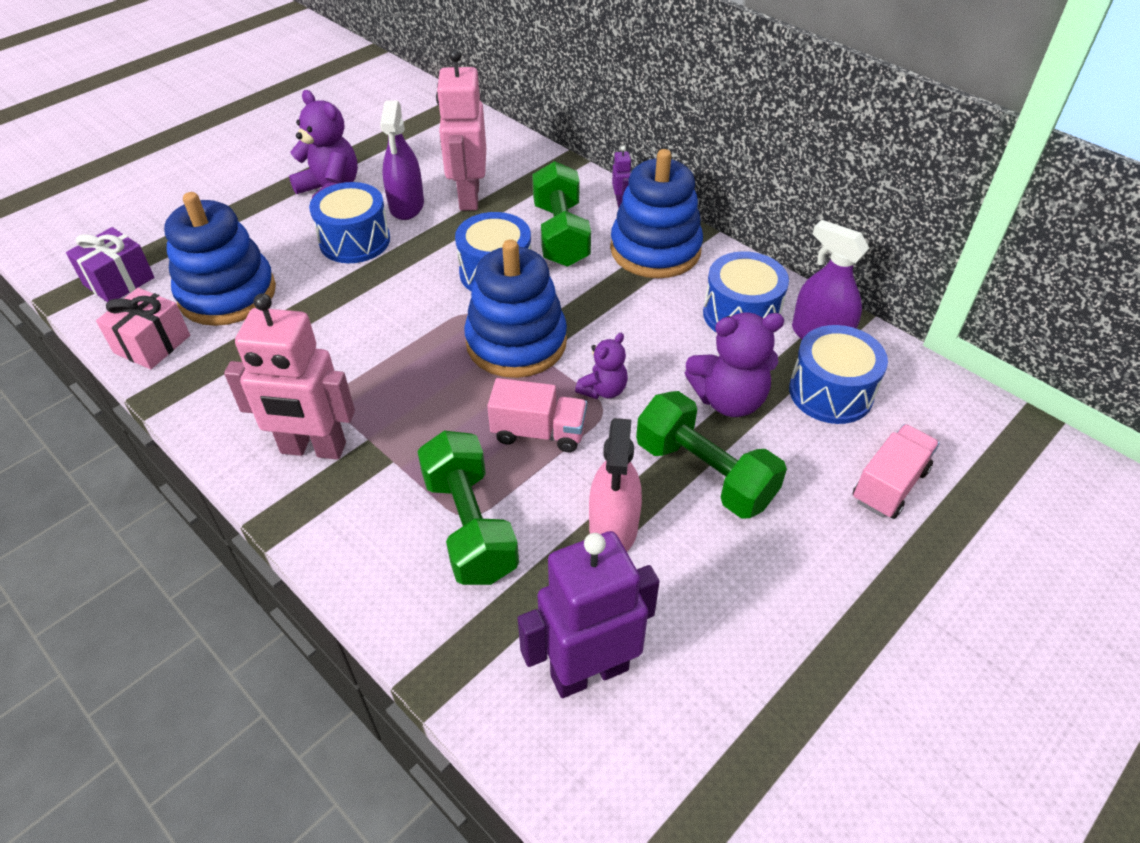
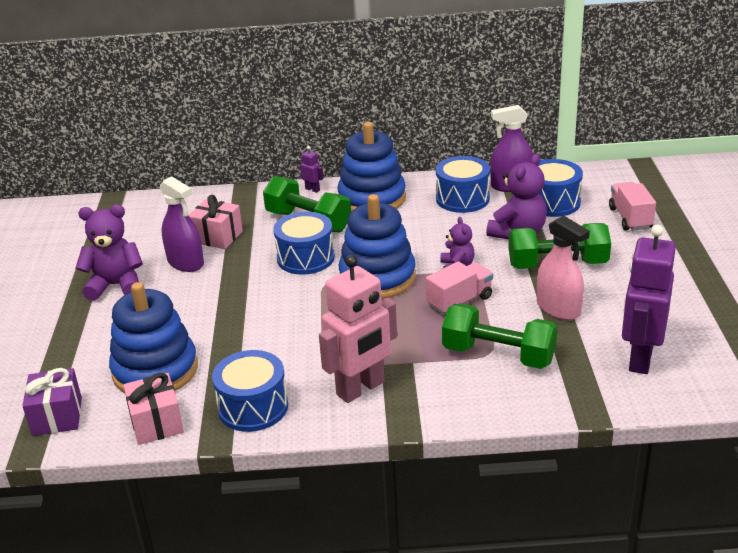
camera: 45 degrees left, 15 degrees down
blue drum [309,182,390,263] -> blue drum moved to [212,350,288,432]
pink robot [436,49,486,211] -> pink gift [188,195,243,249]

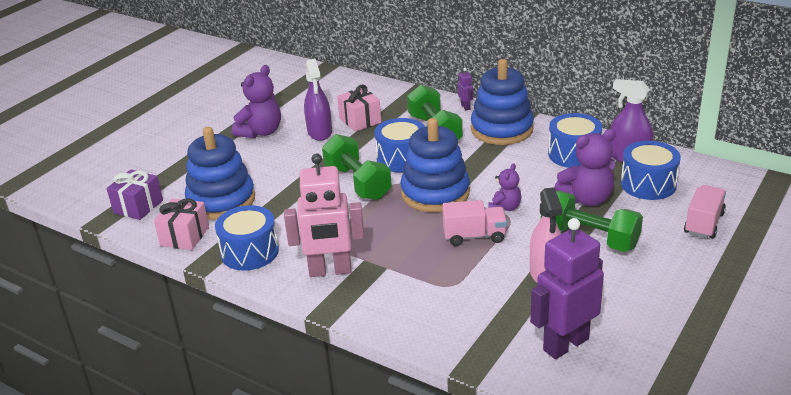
camera: 35 degrees right, 0 degrees up
purple teddy bear [76,205,143,301] -> purple teddy bear turned 90 degrees clockwise [232,65,281,138]
green dumbbell [442,303,557,369] -> green dumbbell moved to [322,134,392,200]

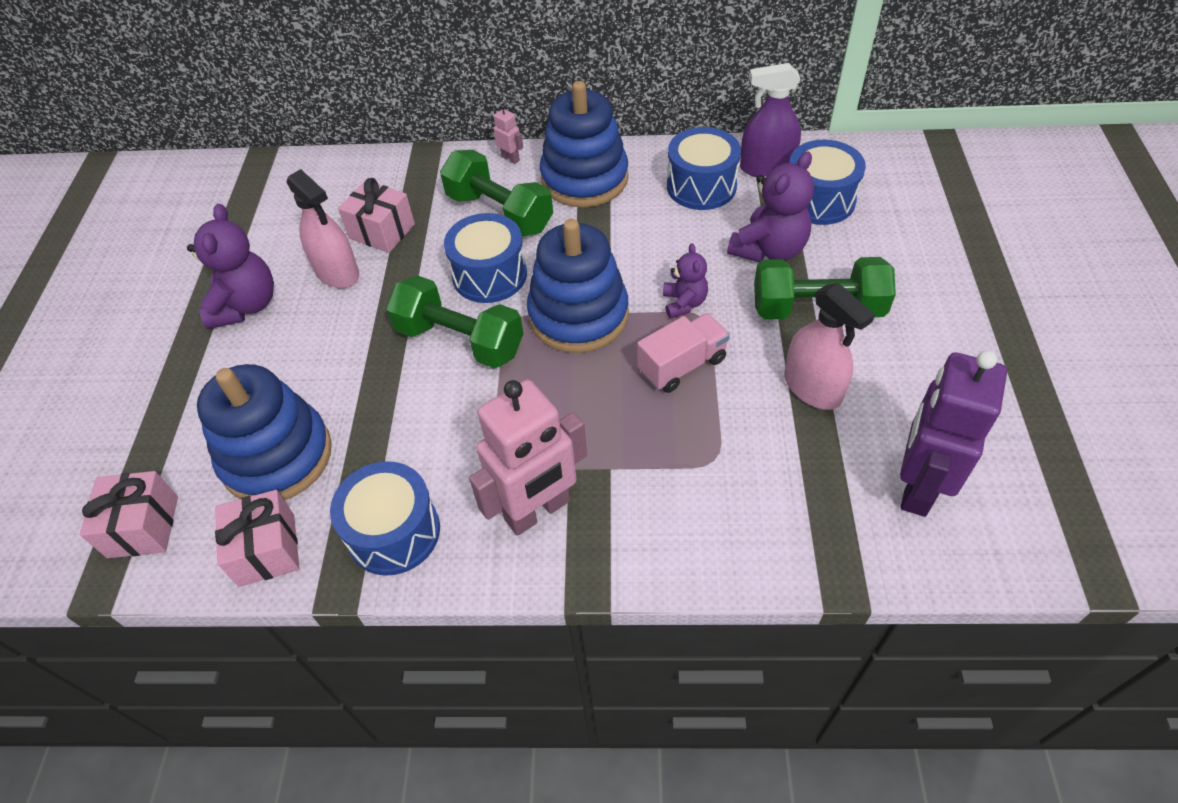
camera: 30 degrees left, 20 degrees up
purple gift [107,170,163,220] -> pink gift [80,471,178,558]
purple spray bottle [304,59,332,141] -> pink spray bottle [287,169,359,288]
purple robot [458,68,473,110] -> pink robot [493,105,523,164]
pink truck [684,185,726,239] -> none

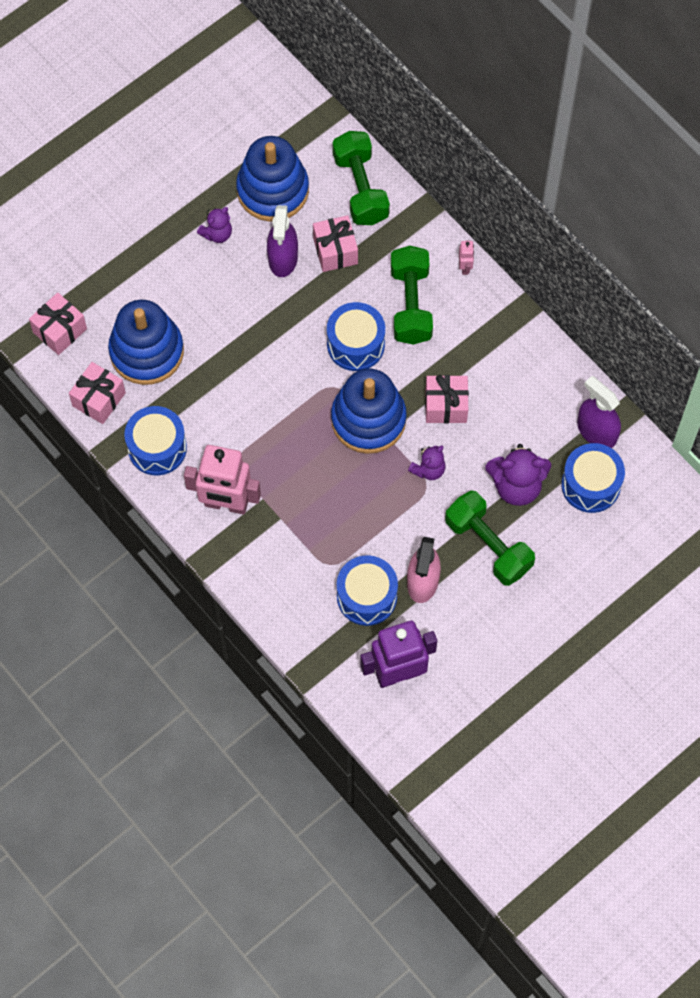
camera: 45 degrees right, 15 degrees up
purple teddy bear [187,204,274,329] -> purple teddy bear [197,207,232,243], size x0.59
pink spray bottle [287,169,359,288] -> purple spray bottle [267,205,298,277]
green dumbbell [386,275,524,368] -> green dumbbell moved to [332,131,390,225]
blue stacking toy [540,81,629,207] -> blue stacking toy moved to [236,136,309,222]
pink truck [637,313,730,393] -> none
blue drum [667,127,741,210] -> blue drum moved to [337,555,398,626]
none -> pink gift [425,375,469,423]

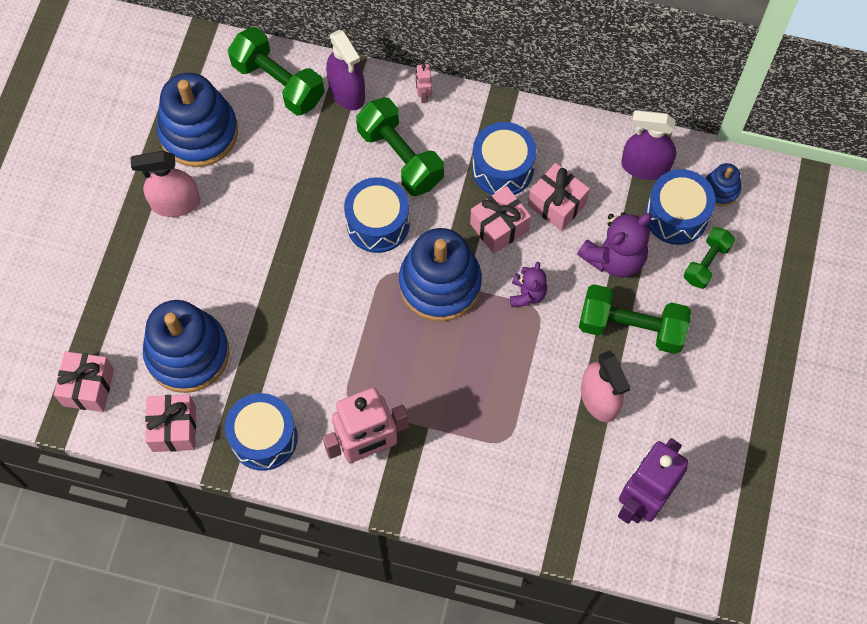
camera: 35 degrees left, 0 degrees up
purple teddy bear [197,207,232,243] -> pink spray bottle [130,151,200,217]
purple spray bottle [267,205,298,277] -> purple spray bottle moved to [326,29,365,110]
pink gift [313,215,358,272] -> pink gift moved to [528,163,590,231]
blue drum [337,555,398,626] -> blue drum moved to [472,122,537,195]
pink robot [459,241,474,275] -> pink robot turned 150 degrees counterclockwise [416,64,432,103]
none -> green dumbbell [684,227,735,289]
none -> blue stacking toy [706,163,741,206]

